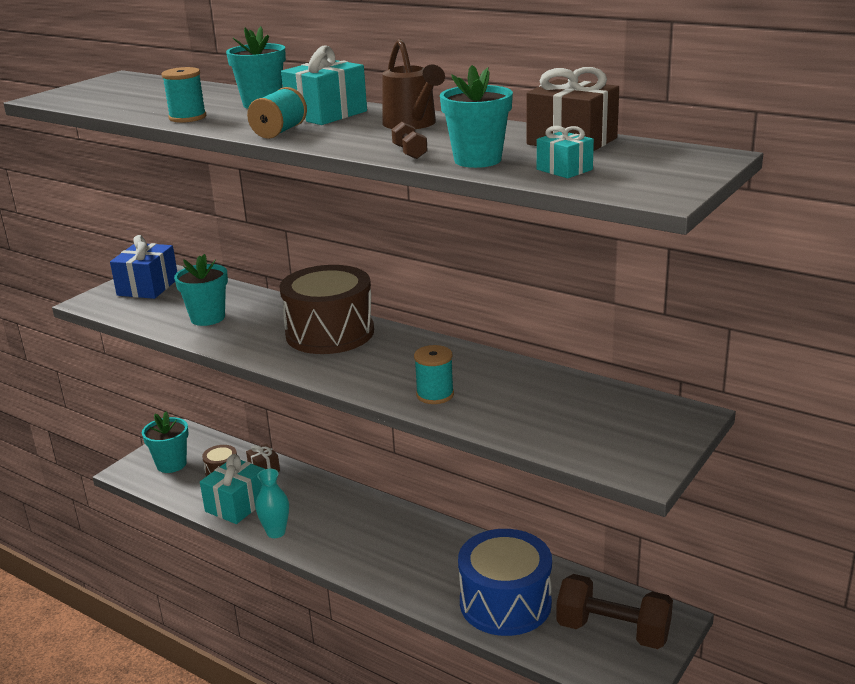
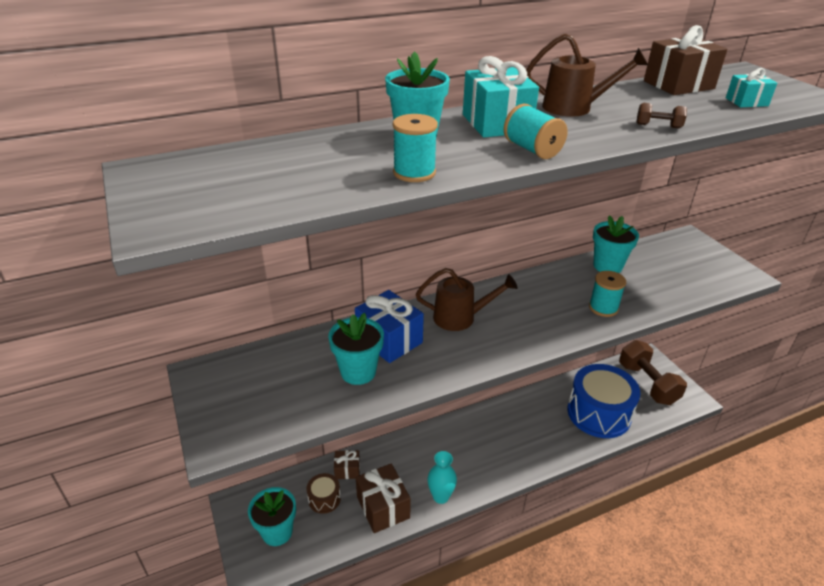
camera: 60 degrees left, 10 degrees up
blue gift [110,235,177,299] -> blue gift moved to [355,290,424,363]
turquoise gift [200,454,264,524] -> brown gift [356,463,411,533]
brown drum [279,265,374,354] -> brown watering can [416,268,517,331]
turquoise flower pot [440,65,513,168] -> turquoise flower pot moved to [593,215,639,273]
brown dumbbell [556,574,673,649] -> brown dumbbell turned 75 degrees counterclockwise [619,340,687,405]

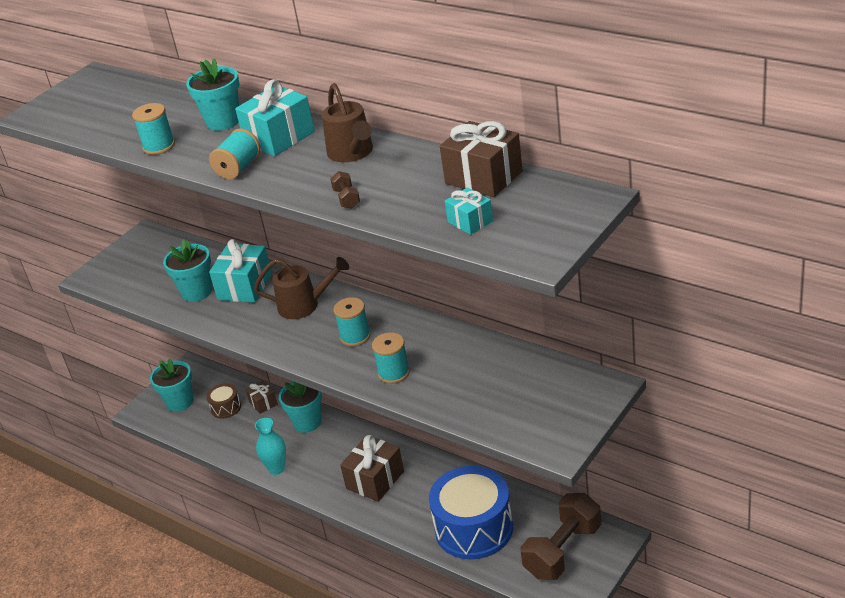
camera: 65 degrees right, 0 degrees up
blue gift [355,290,424,363] -> turquoise gift [209,239,272,303]
brown gift [356,463,411,533] -> brown gift moved to [340,435,404,502]
brown watering can [416,268,517,331] -> brown watering can turned 60 degrees counterclockwise [254,257,349,319]
turquoise flower pot [593,215,639,273] -> turquoise flower pot moved to [279,381,322,433]
none -> turquoise spool [333,297,370,346]

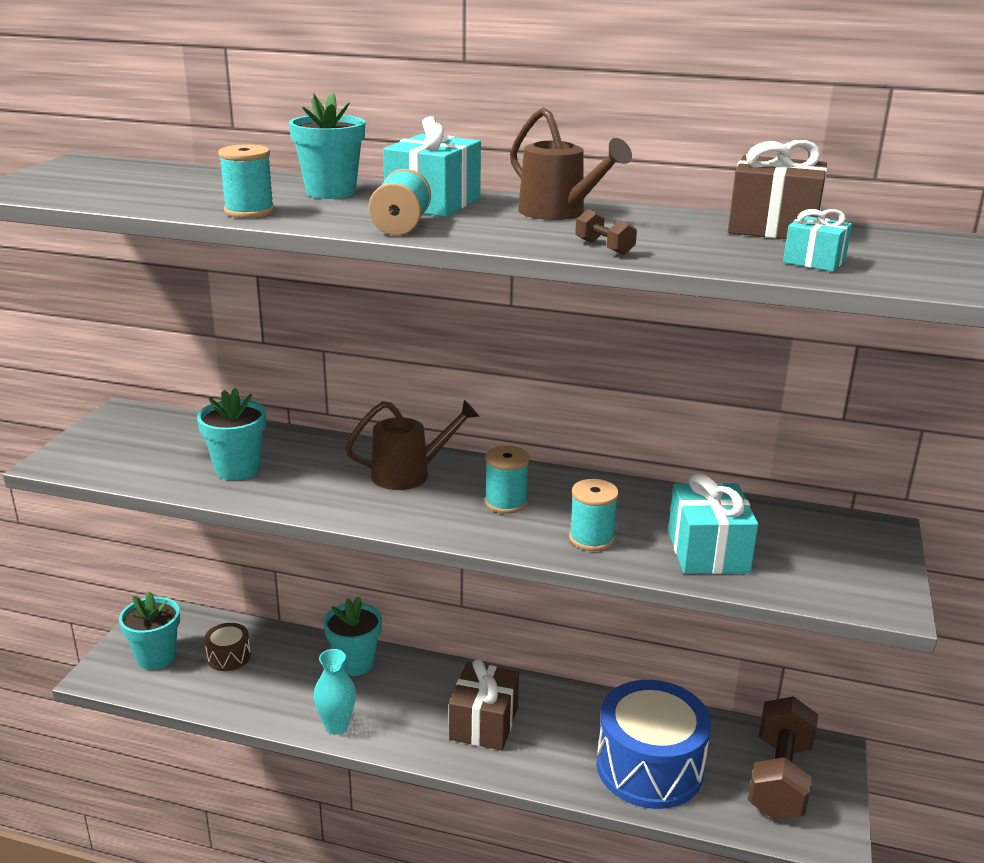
camera: 25 degrees left, 10 degrees down
turquoise gift [209,239,272,303] -> turquoise gift moved to [668,473,758,574]
brown gift [245,380,278,414] -> none

